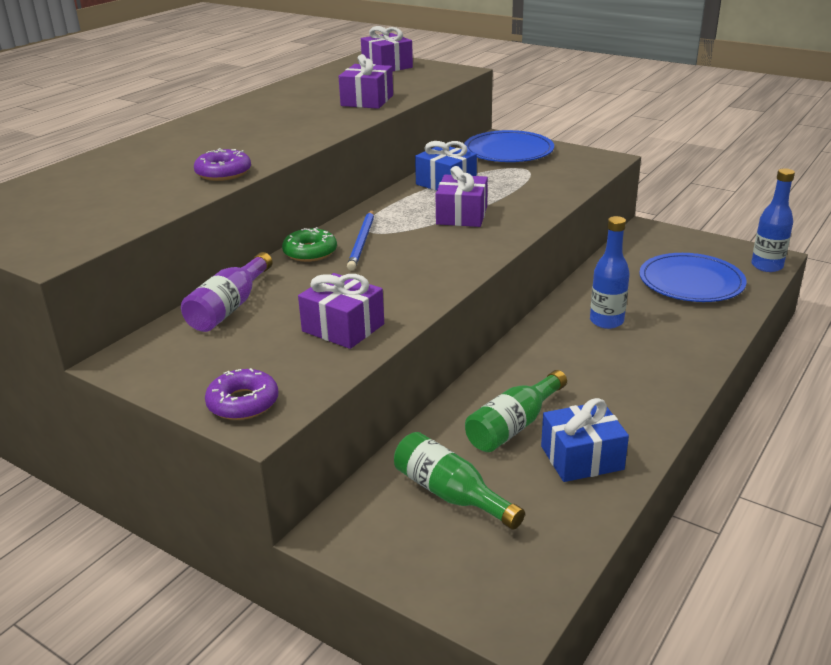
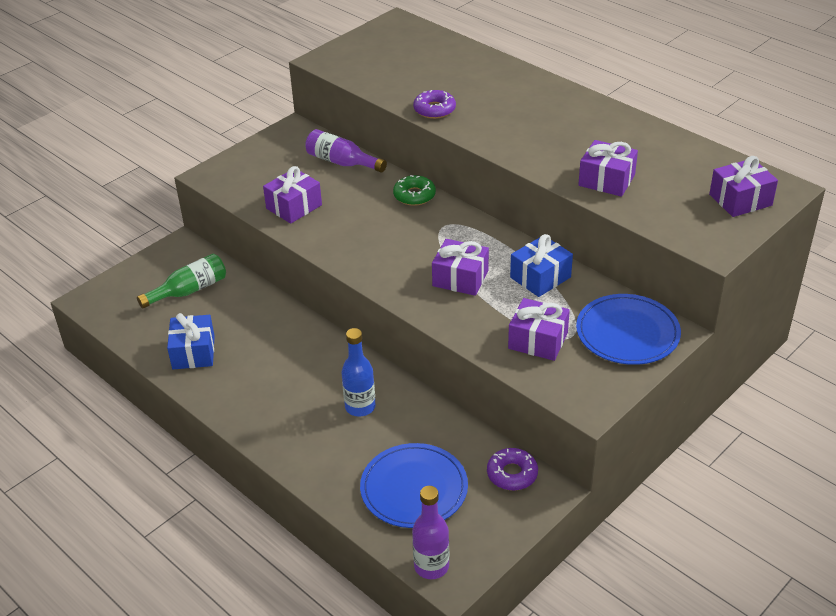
camera: 100 degrees right, 10 degrees up
purple donut [205,368,278,420] -> purple donut moved to [487,448,538,491]
blue pencil [347,210,374,271] -> none
green bottle [465,370,567,452] -> none
blue bottle [751,168,795,272] -> purple bottle [412,486,449,579]
none -> purple gift [508,298,570,361]

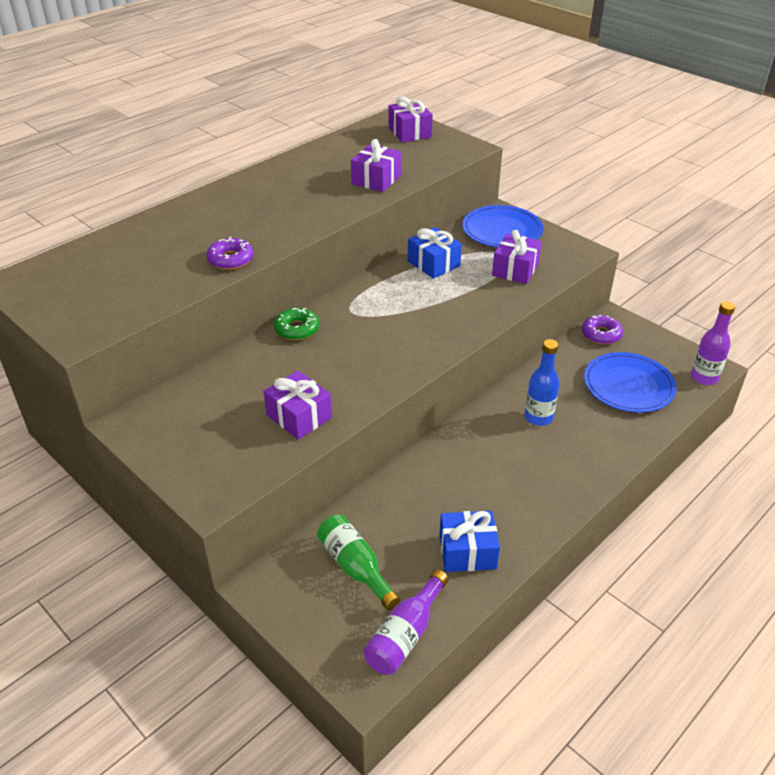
camera: 90 degrees left, 0 degrees up
purple bottle [305,129,387,172] -> purple bottle moved to [363,570,448,675]
purple gift [432,239,489,296] -> none

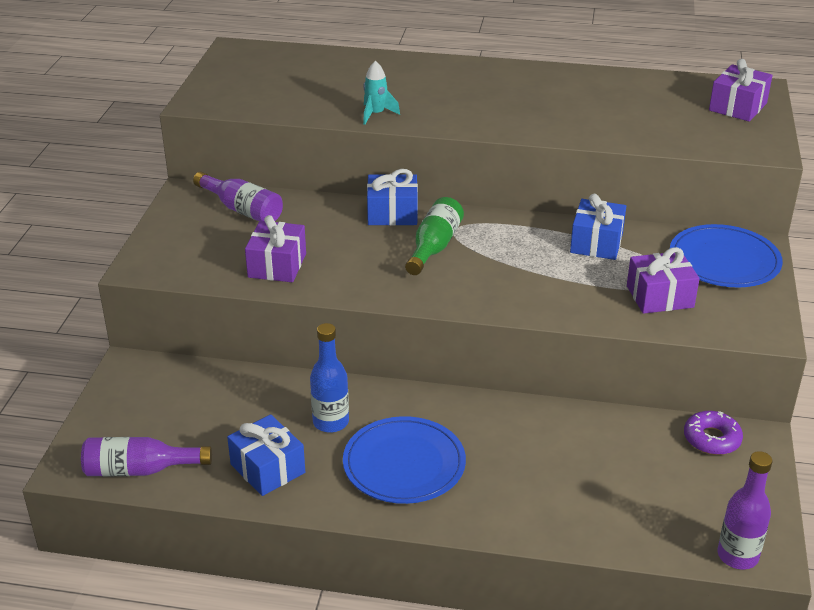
camera: 55 degrees right, 5 degrees down
purple donut [206,237,254,270] -> turquoise rocket [363,61,400,125]
green donut [274,308,319,340] -> blue gift [367,169,418,226]
green bottle [317,514,400,610] -> green bottle moved to [405,197,464,275]
purple gift [351,139,401,192] -> none
blue bottle [524,339,560,426] -> blue bottle moved to [310,323,349,433]
blue plate [584,352,677,413] -> blue plate moved to [343,416,466,504]
none -> purple bottle [193,172,283,221]

